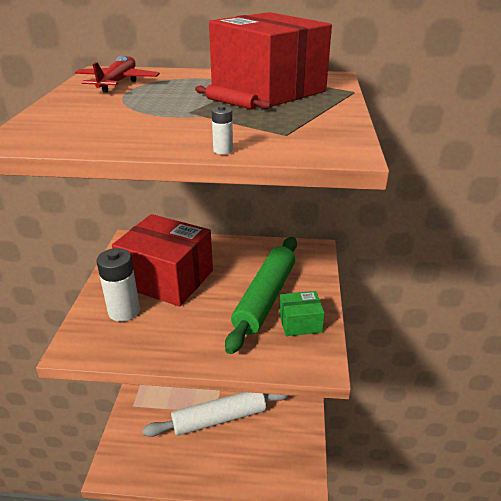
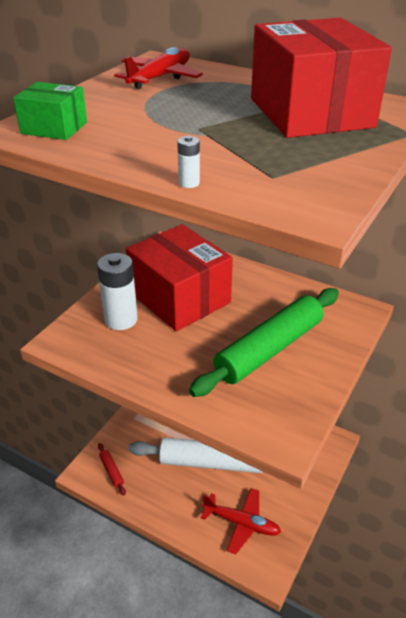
camera: 25 degrees right, 5 degrees up
red rolling pin [195,85,271,110] -> red rolling pin moved to [98,443,126,495]
green box [279,291,325,336] -> green box moved to [13,82,87,140]
none -> red plane [201,488,281,554]

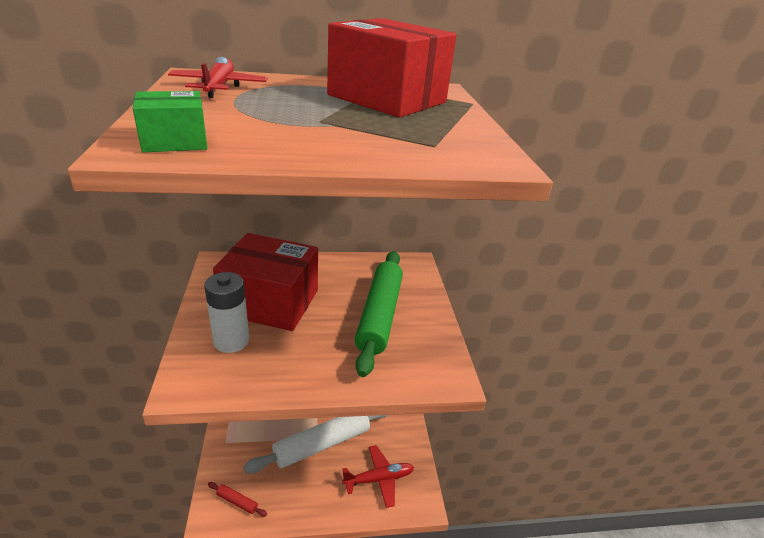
camera: 40 degrees left, 5 degrees down
white battery [177,136,200,188] -> none

